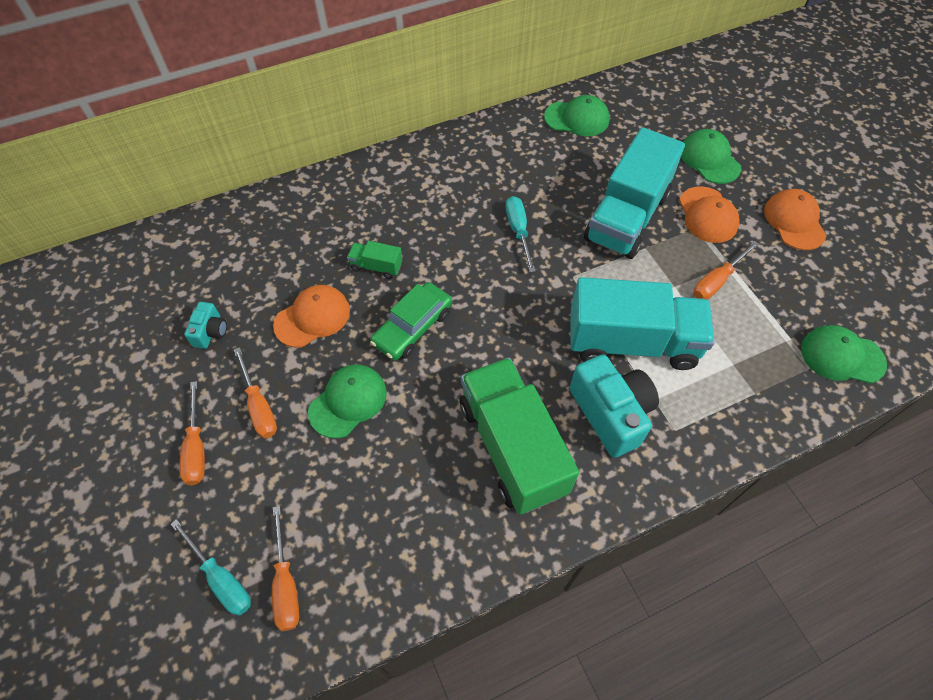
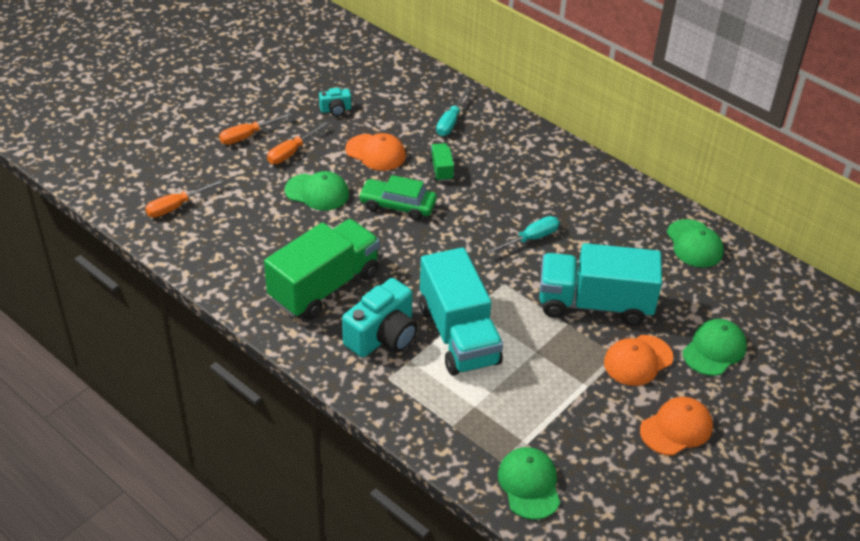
camera: 65 degrees right, 15 degrees down
turquoise screwdriver [171,519,251,616] -> turquoise screwdriver moved to [436,88,470,136]
orange screwdriver [693,241,759,300] -> none

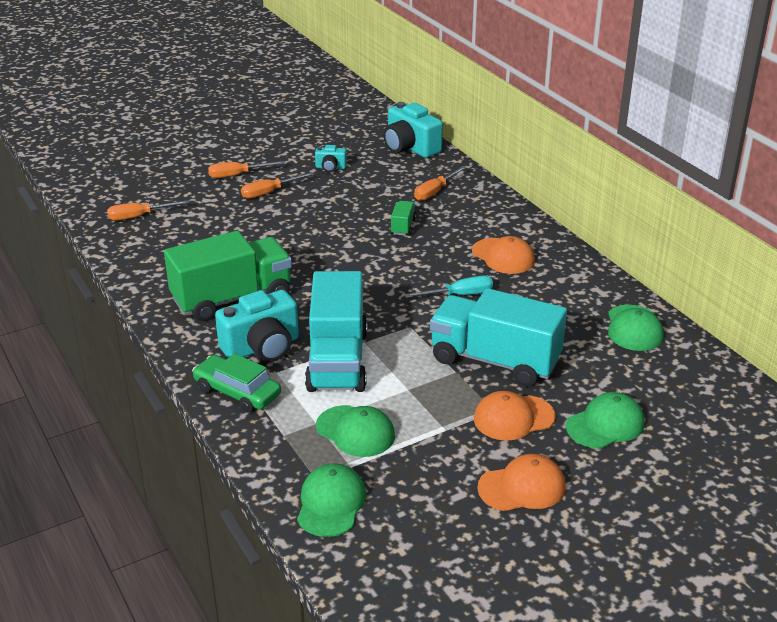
camera: 20 degrees right, 10 degrees down
green cap [285,171,349,211] -> green cap moved to [316,405,395,457]
orange cap [345,133,406,171] -> orange cap moved to [472,236,535,274]
green car [358,175,437,220] -> green car moved to [192,353,281,413]
turquoise screwdriver [436,88,470,136] -> orange screwdriver [414,166,467,201]
none -> turquoise camera [383,102,443,158]

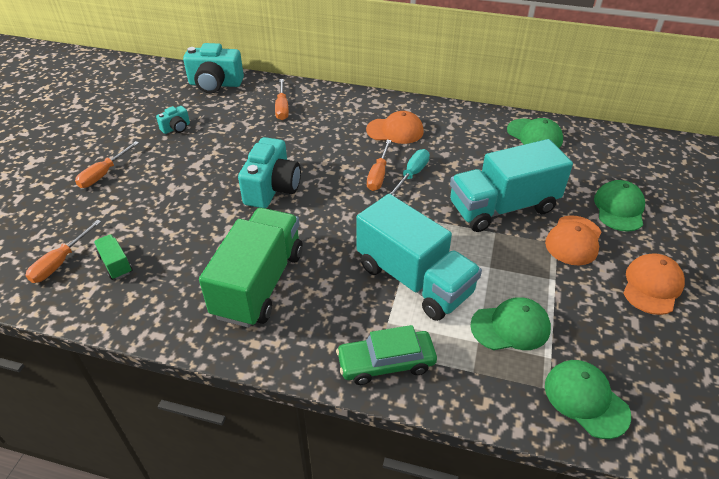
camera: 45 degrees left, 10 degrees up
turquoise camera [215,290,299,362] -> turquoise camera moved to [238,137,301,208]
orange screwdriver [241,172,314,199] -> orange screwdriver moved to [367,140,392,191]
green truck [390,201,416,236] -> green truck moved to [94,234,132,280]

